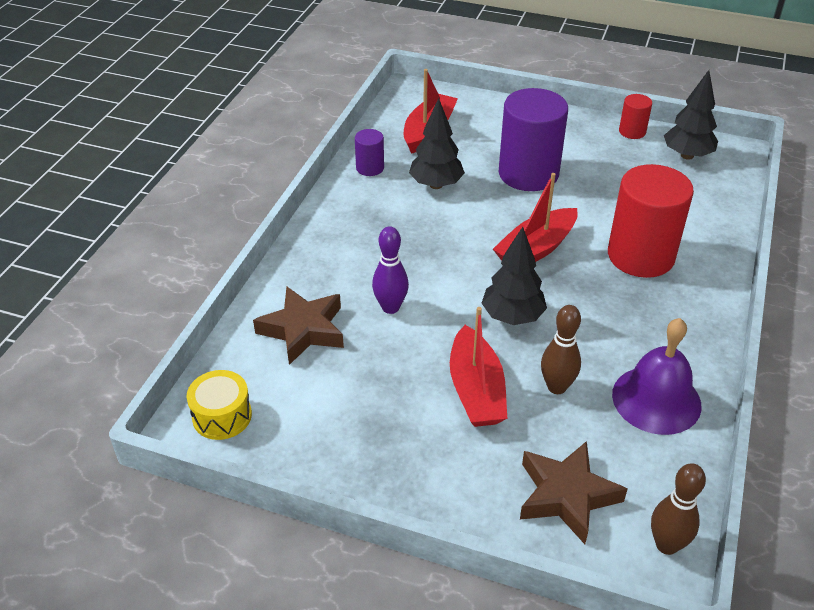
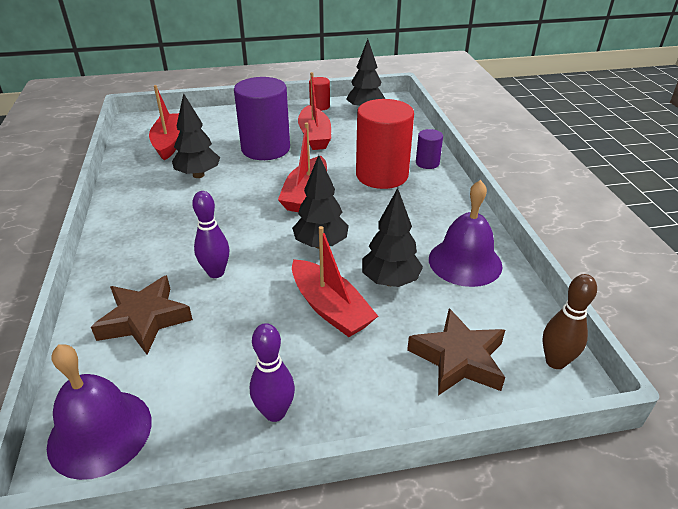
camera: 30 degrees left, 5 degrees down
yellow drum [187,370,252,440] -> purple bell [47,344,152,480]
purple cylinder [355,129,384,176] -> purple cylinder moved to [416,129,443,169]
brown bowling pin [541,305,581,394] -> black tree [362,188,423,287]
none -> purple bowling pin [250,323,295,422]
none -> red boat [298,72,331,150]

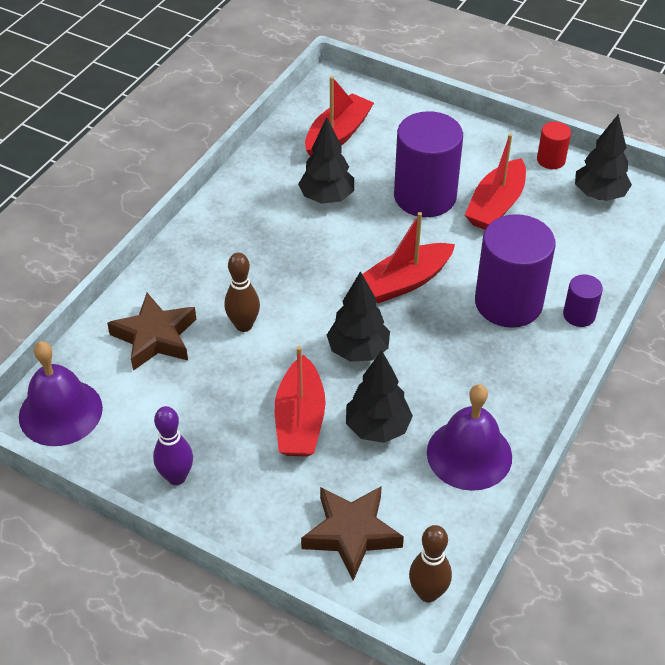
camera: 40 degrees right, 10 degrees up
purple bowling pin [192,191,229,278] -> brown bowling pin [224,253,260,332]
red cylinder [356,99,414,189] -> purple cylinder [475,214,556,328]

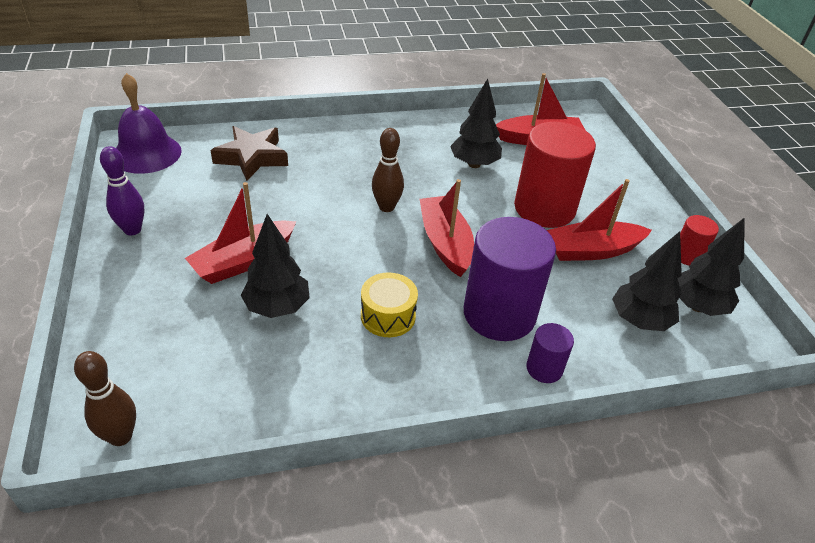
camera: 45 degrees right, 5 degrees down
brown bowling pin [224,253,260,332] -> brown bowling pin moved to [372,128,404,212]
brown star [301,486,404,581] -> none
black tree [327,271,390,362] -> black tree moved to [612,231,682,331]
red boat [362,212,455,303] -> red boat turned 60 degrees clockwise [420,179,474,277]
purple cylinder [394,111,463,217] -> red cylinder [514,122,596,228]
purple bell [427,384,512,491] -> none
none -> yellow drum [361,273,418,337]

